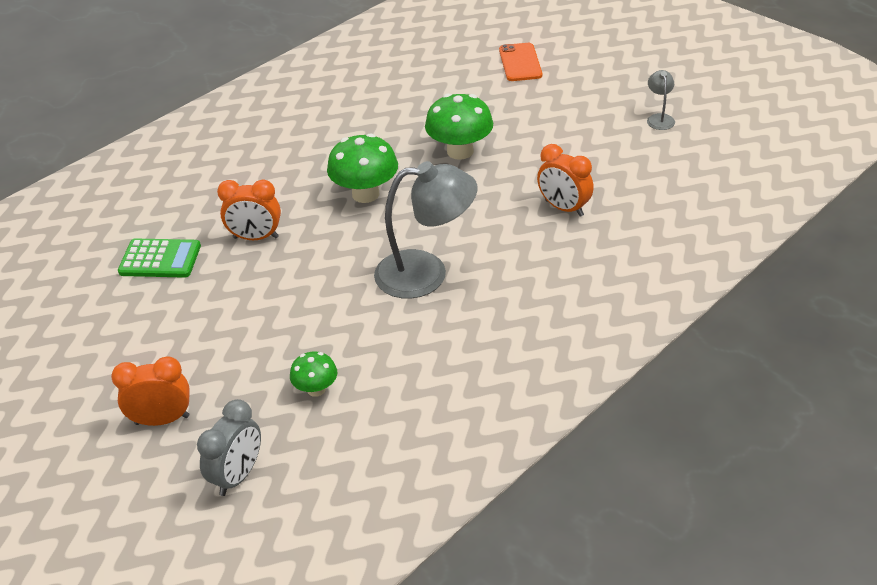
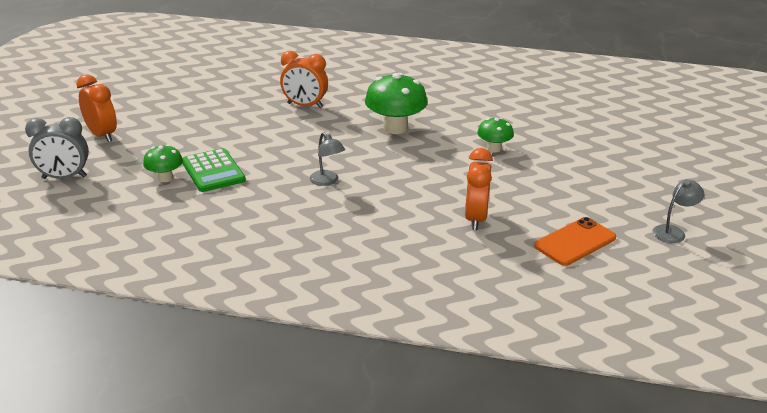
camera: 55 degrees right, 10 degrees down
green calculator [118,238,201,278] -> green calculator moved to [182,148,246,192]
orange clock [217,180,281,240] -> orange clock turned 45 degrees counterclockwise [280,51,328,108]
grey lamp [374,161,478,299] -> grey lamp [309,132,345,186], size x0.45
green mushroom [425,94,493,160] -> green mushroom [477,117,514,152], size x0.56
orange phone [499,43,542,81] -> orange phone moved to [534,217,616,266]

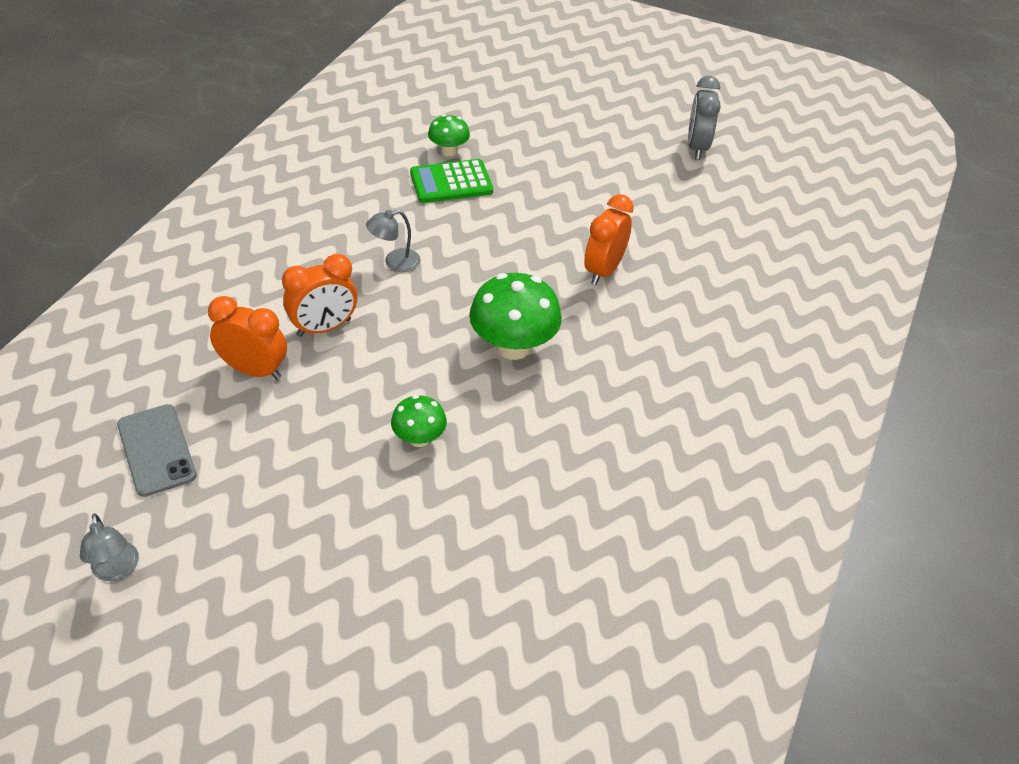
camera: 100 degrees right, 15 degrees up
grey clock [25,117,89,179] -> grey clock moved to [688,76,721,159]
orange clock [76,74,117,142] -> orange clock moved to [282,254,357,337]
orange phone [534,217,616,266] -> grey phone [117,404,197,497]

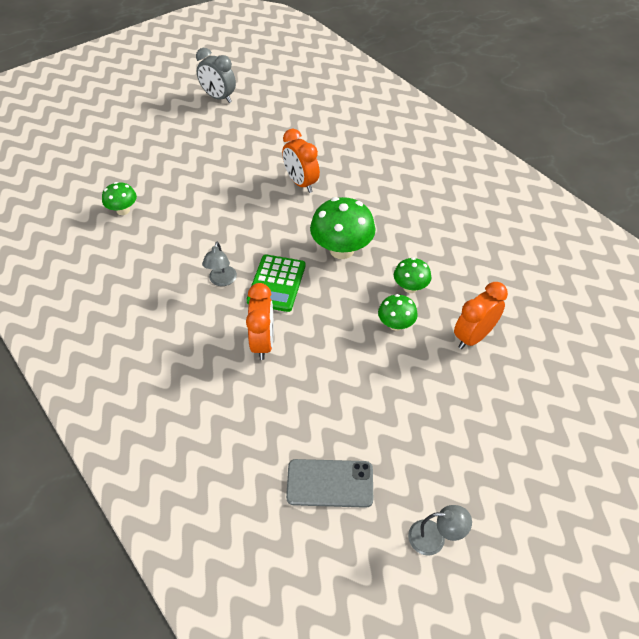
camera: 60 degrees left, 5 degrees up
orange clock [208,296,287,380] -> orange clock moved to [454,282,508,349]
green calculator [410,159,493,203] -> green calculator moved to [246,255,305,312]
none -> green mushroom [394,257,431,293]

